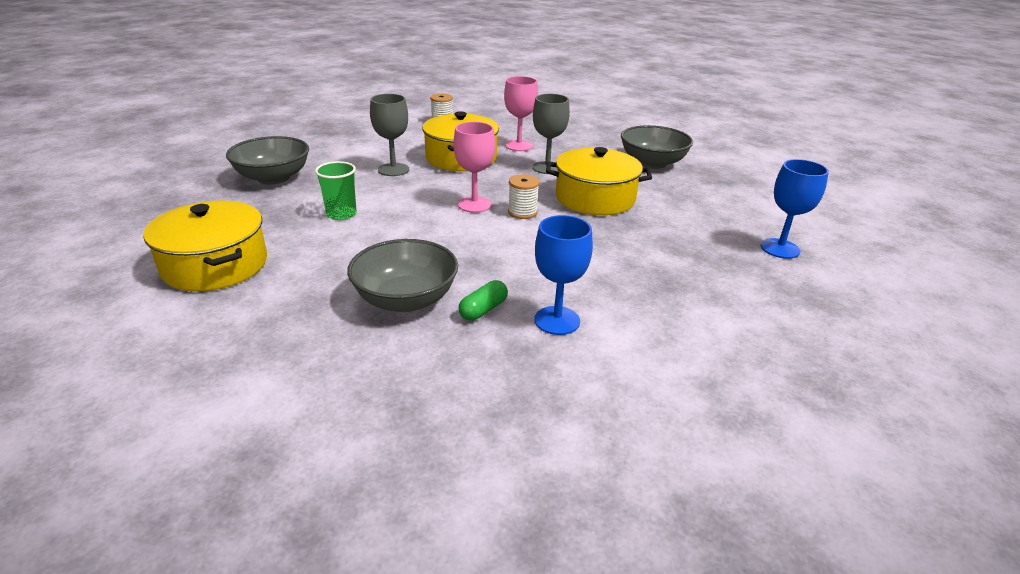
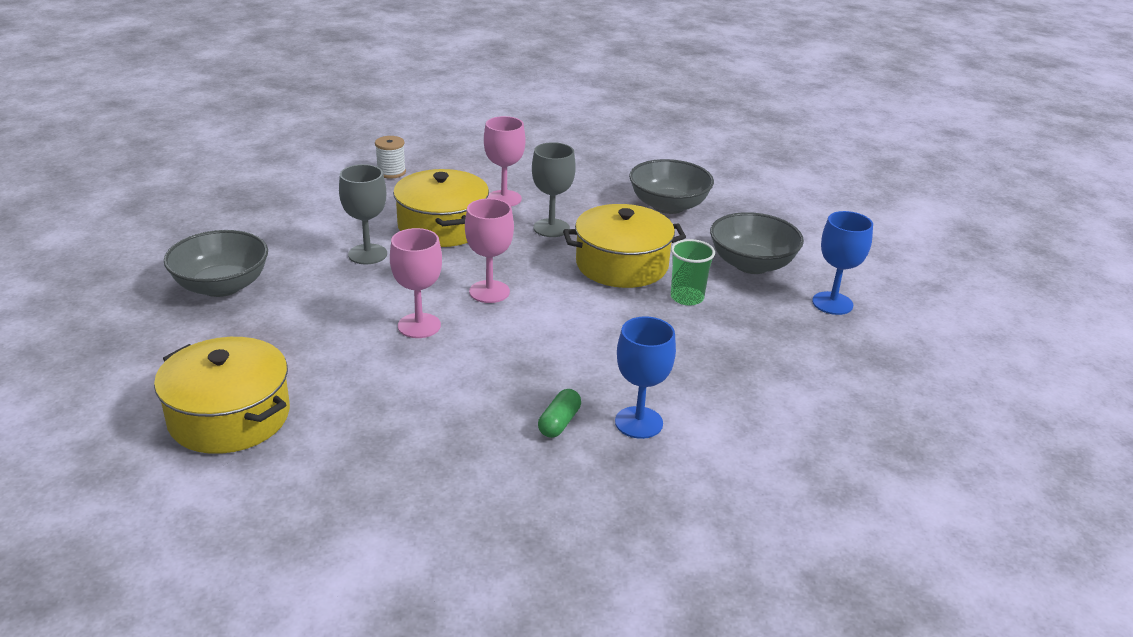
camera: 15 degrees left, 0 degrees up
green cup [315,161,357,220] -> green cup moved to [671,239,715,306]
grey bowl [347,239,458,312] -> grey bowl moved to [710,212,804,274]
white spool [508,174,539,219] -> none
none -> pink goblet [390,228,442,338]

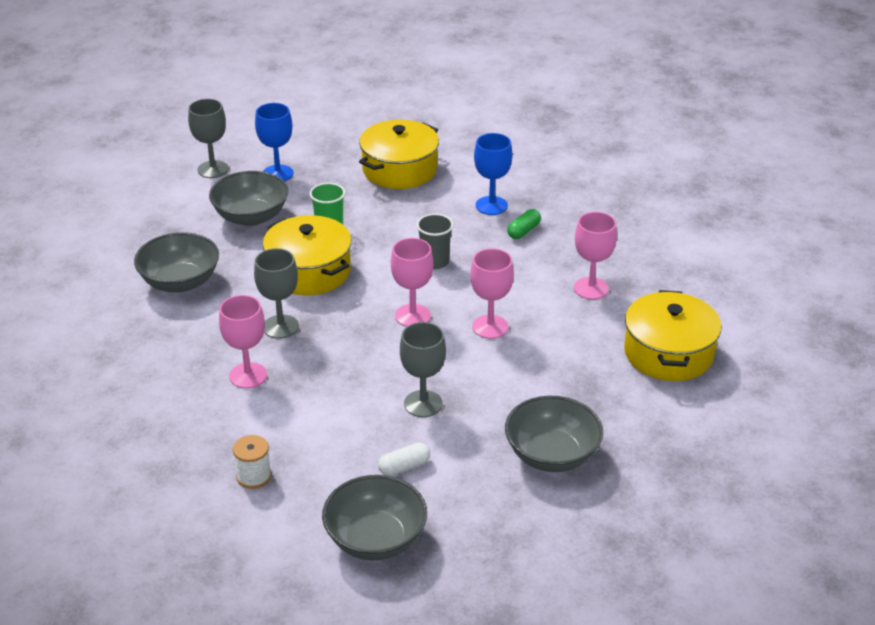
camera: 120 degrees left, 5 degrees up
yellow pot [393,169,489,247] -> yellow pot moved to [359,120,439,189]
green capsule [538,389,581,438] -> green capsule turned 45 degrees counterclockwise [507,209,541,239]
none -> grey goblet [188,99,229,178]
none -> grey bowl [322,475,427,560]
none -> white capsule [378,442,430,476]
none -> grey cup [416,214,454,269]
none -> pink goblet [574,212,617,300]

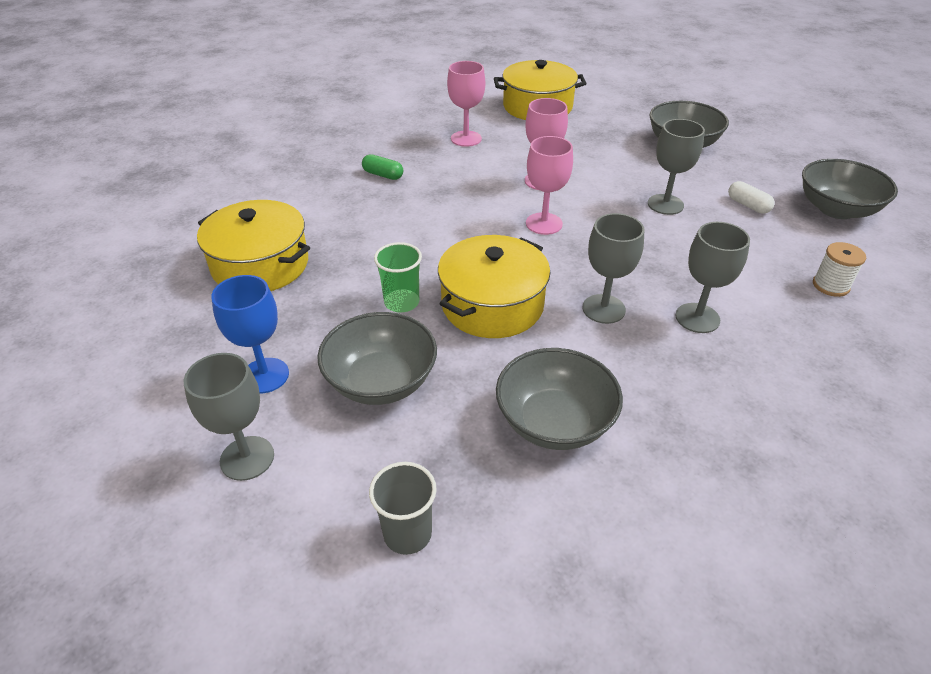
camera: 100 degrees left, 5 degrees up
pink goblet [219,295,267,389] -> grey goblet [675,222,750,333]
grey cup [416,214,454,269] -> grey cup moved to [369,462,437,555]
blue goblet [474,133,512,215] -> none

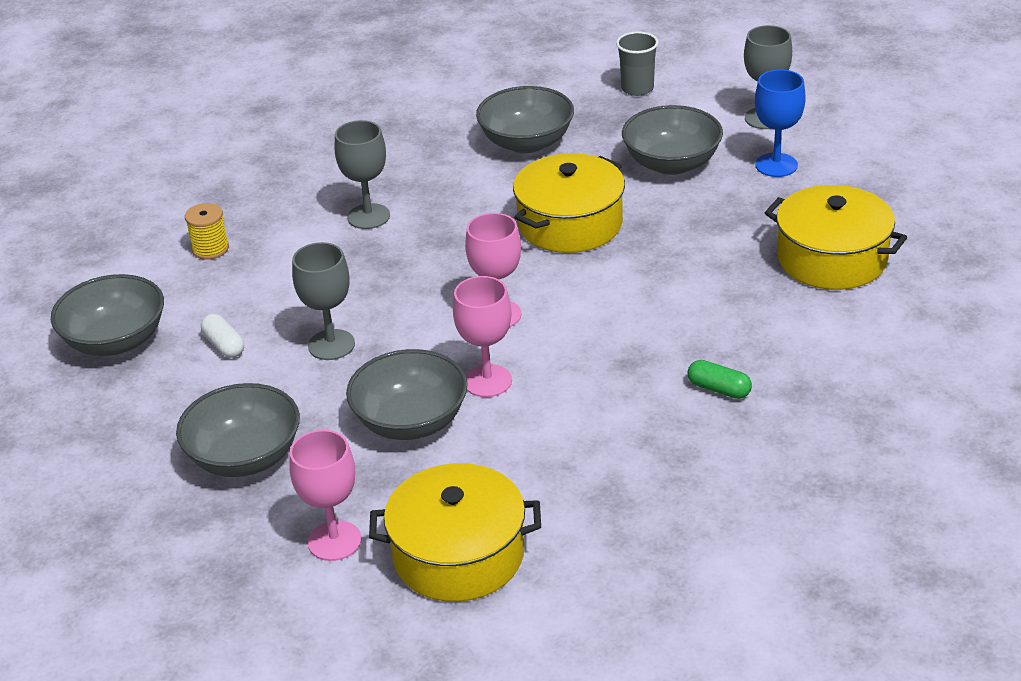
camera: 175 degrees left, 5 degrees down
green cup [374,242,422,313] -> none
pink goblet [447,61,485,147] -> pink goblet moved to [289,430,362,561]
grey goblet [582,213,644,324] -> none
white spool [813,242,866,297] -> yellow spool [185,203,229,260]
none -> grey bowl [346,349,468,440]

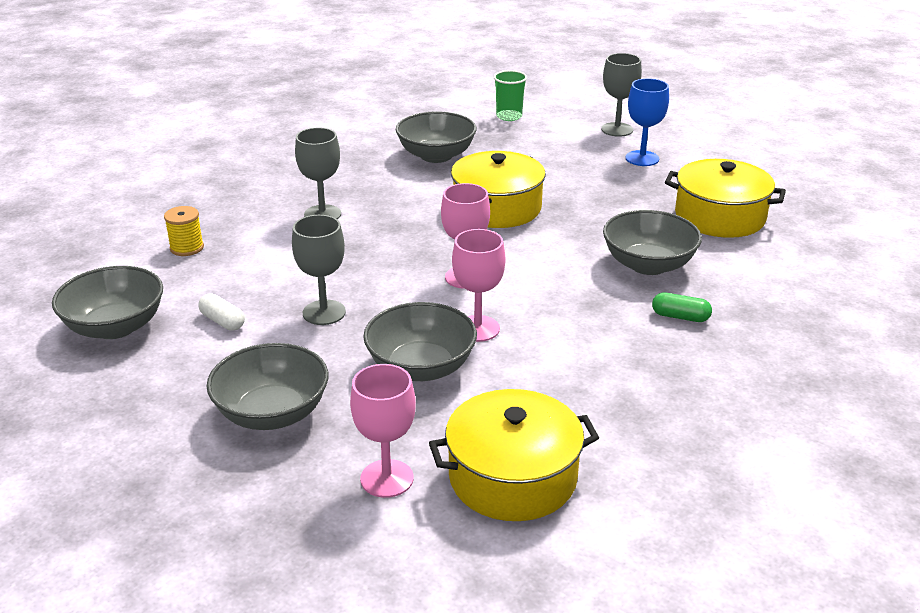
camera: 15 degrees left, 5 degrees down
grey cup [616,31,658,96] -> green cup [493,70,527,121]
grey bowl [622,105,723,175] -> grey bowl moved to [603,210,702,275]

